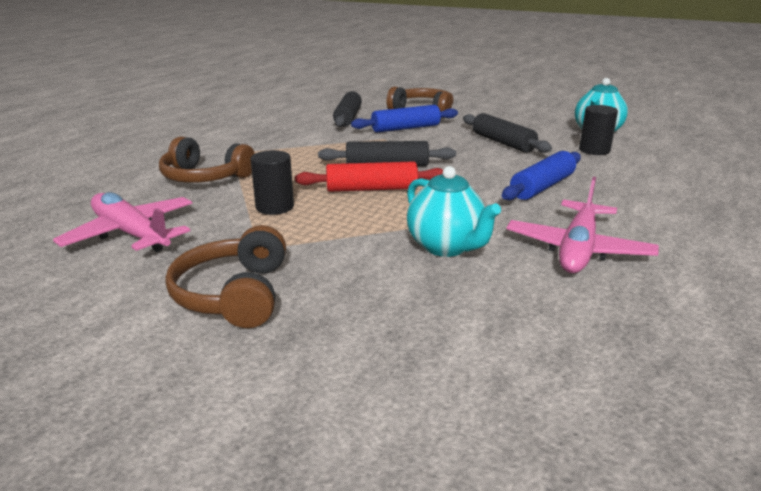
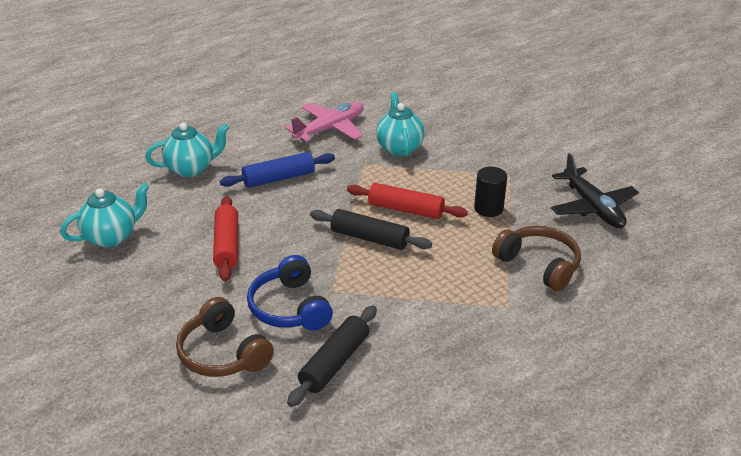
camera: 155 degrees left, 10 degrees up
pink plane [53,192,192,252] -> black plane [551,153,639,228]
brown headphones [165,225,286,328] -> none
blue rolling pin [351,105,458,133] -> blue headphones [247,255,333,330]
black rolling pin [463,113,552,153] -> red rolling pin [213,196,238,281]
black cylinder [579,105,618,155] -> none
none -> turquoise teapot [145,123,229,177]

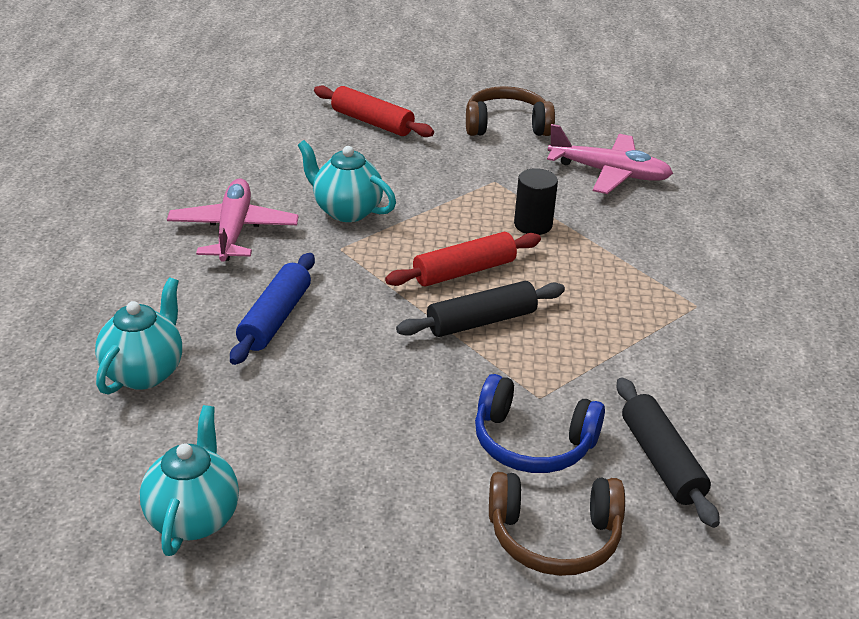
camera: 50 degrees left, 0 degrees up
red rolling pin [213,196,238,281] -> red rolling pin moved to [314,85,434,137]
brown headphones [492,226,581,291] -> brown headphones moved to [466,86,555,136]
black plane [551,153,639,228] -> pink plane [547,124,673,194]

